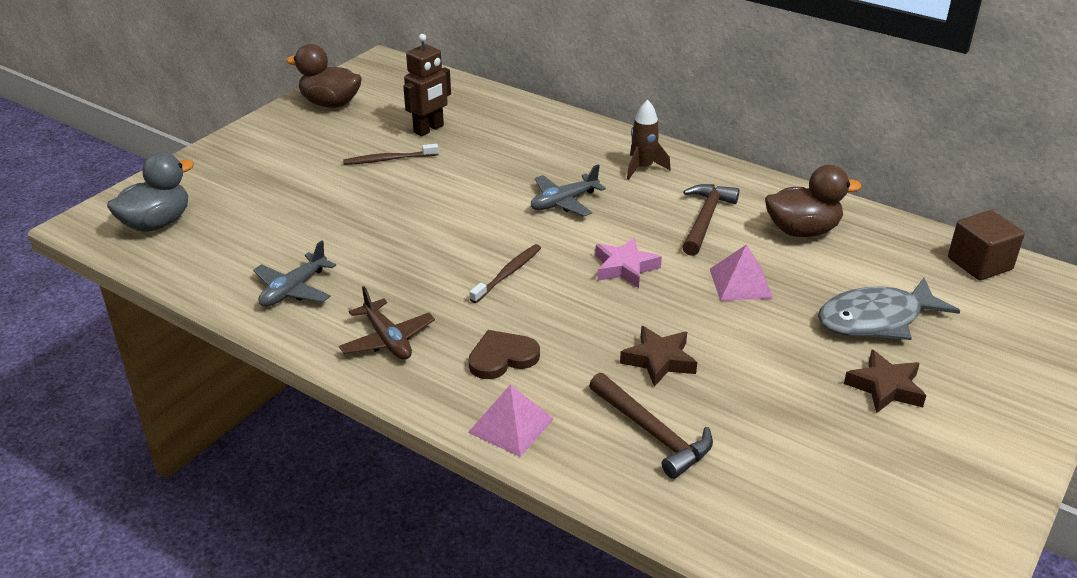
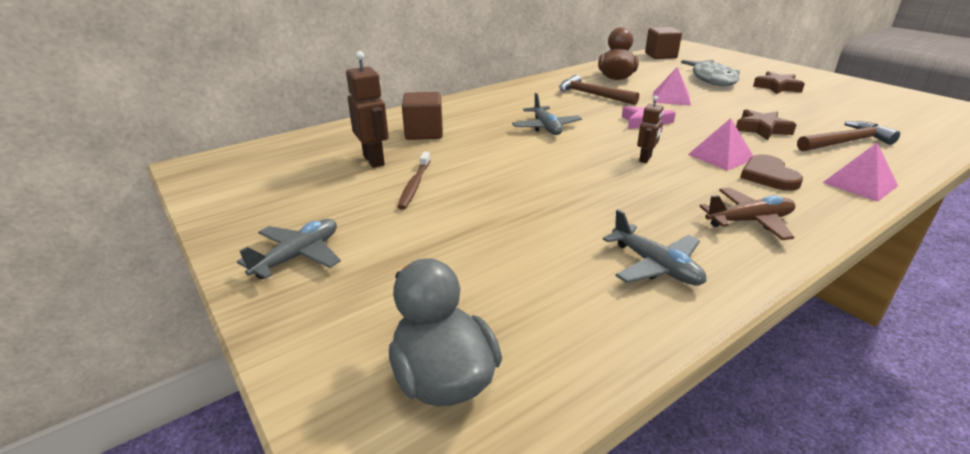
camera: 70 degrees left, 5 degrees down
brown duck [286,44,362,108] -> none
brown toothbrush [470,244,541,303] -> brown robot [637,96,663,163]
brown rocket [627,100,671,180] -> none
none -> grey plane [237,219,341,279]
none -> brown cube [402,92,443,140]
none -> pink pyramid [688,118,753,171]

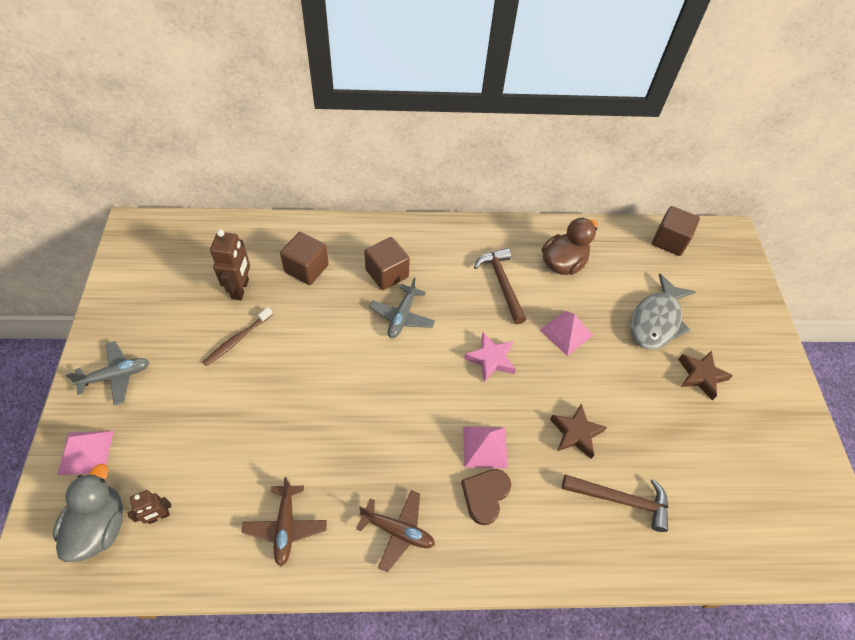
camera: 30 degrees right, 25 degrees up
grey plane [603,210,706,286] -> brown plane [241,477,327,566]
brown robot [637,96,663,163] -> brown robot moved to [128,490,172,524]
pink pyramid [822,143,898,202] -> pink pyramid moved to [57,431,114,475]
none -> brown cube [364,237,410,290]

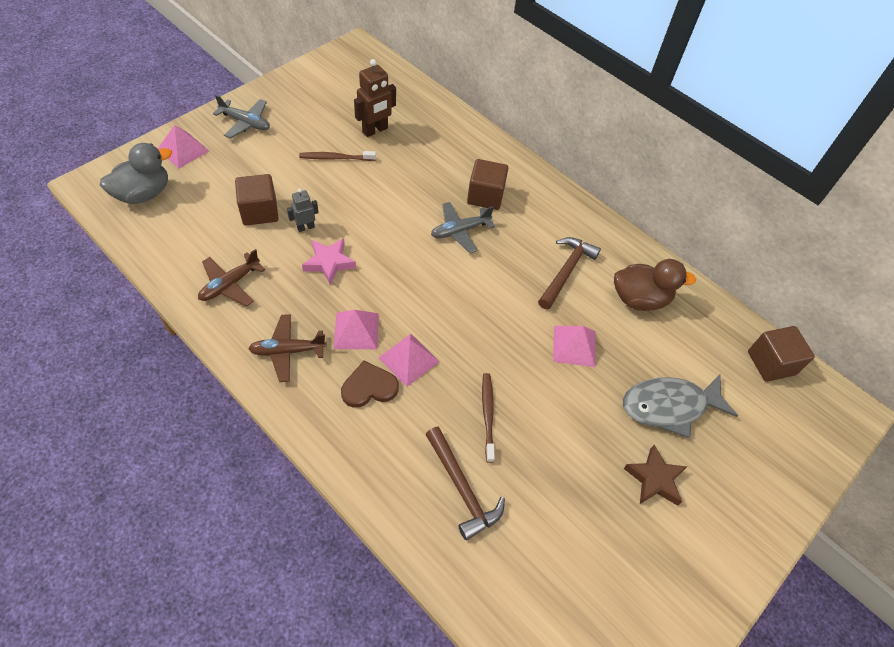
camera: 45 degrees right, 0 degrees up
brown robot [128,490,172,524] -> none
brown cube [280,232,329,285] -> brown cube moved to [235,174,279,226]
brown plane [356,490,435,572] -> brown plane turned 105 degrees clockwise [248,314,327,382]
pink star [464,333,516,382] -> pink star moved to [302,238,356,285]
brown star [550,404,607,459] -> brown toothbrush [482,373,495,463]
none -> grey robot [287,188,319,232]
none -> pink pyramid [334,310,378,349]

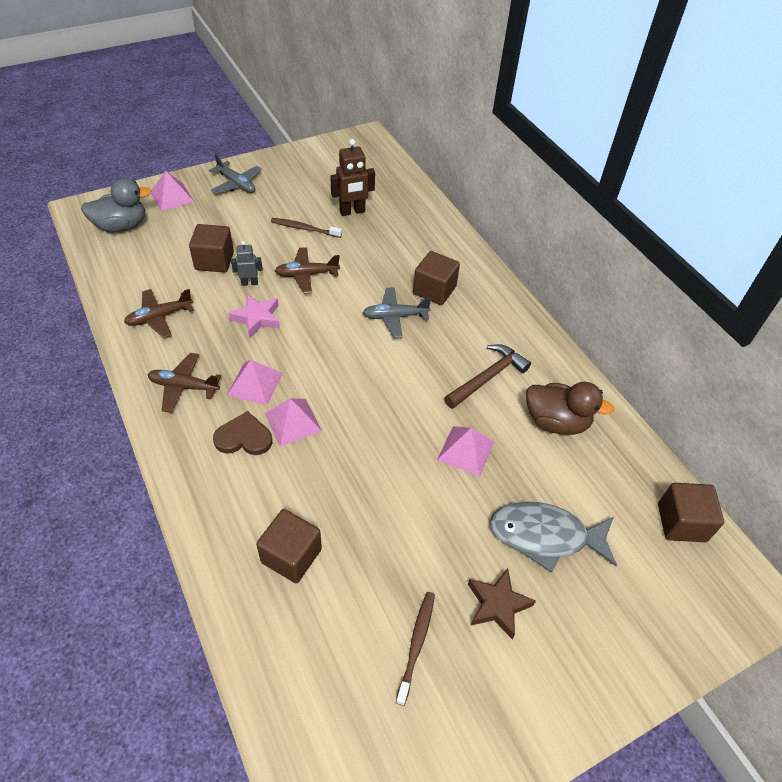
camera: 20 degrees right, 5 degrees down
brown hammer [425,427,505,540] -> brown cube [256,509,322,583]
brown toothbrush [482,373,495,463] -> brown toothbrush moved to [396,592,435,706]
none -> brown plane [275,247,340,294]

